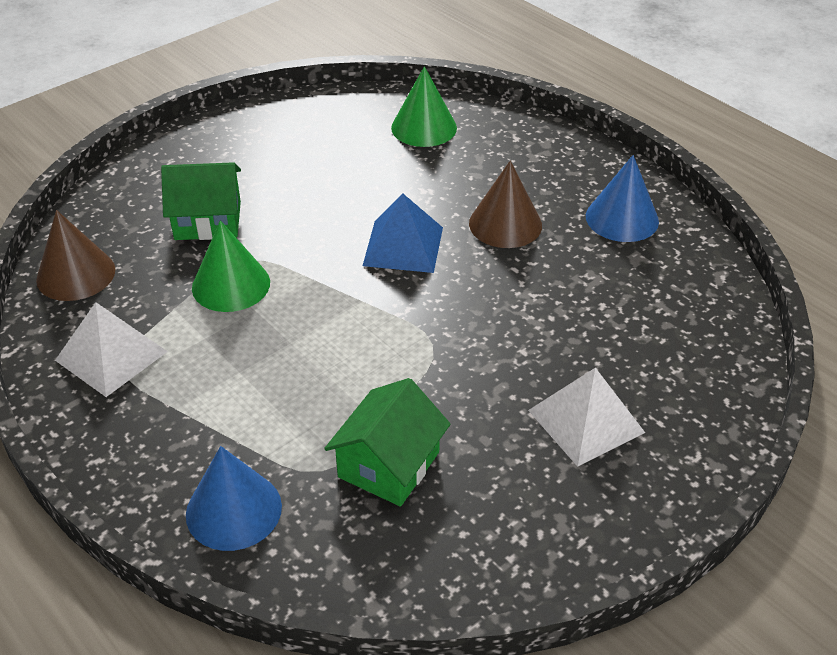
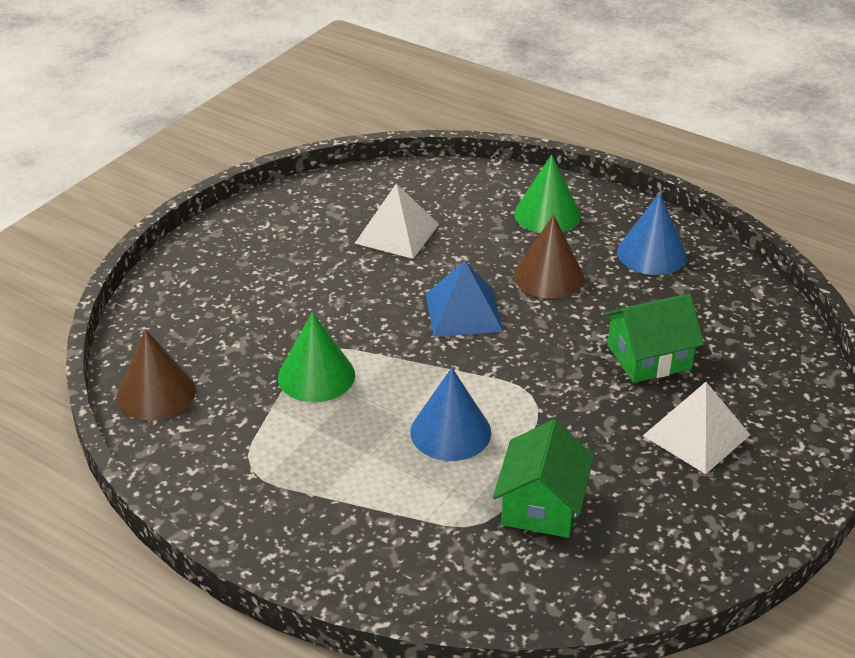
camera: 15 degrees left, 5 degrees down
white pyramid [55,302,168,397] -> white pyramid moved to [355,183,439,259]
green house [161,162,241,240] -> green house moved to [604,293,704,383]
blue cone [186,446,282,551] -> blue cone moved to [410,367,491,461]
green cone [391,66,457,147] -> green cone moved to [514,154,581,233]

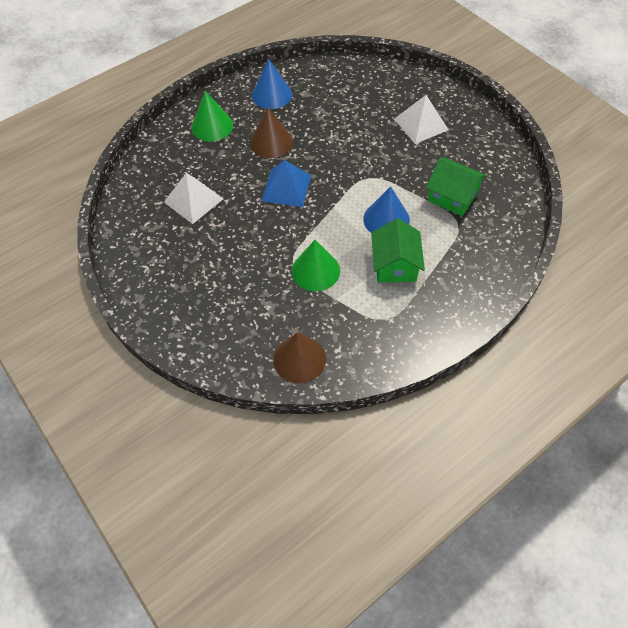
camera: 70 degrees left, 20 degrees up
green house [604,293,704,383] -> green house moved to [371,218,425,283]

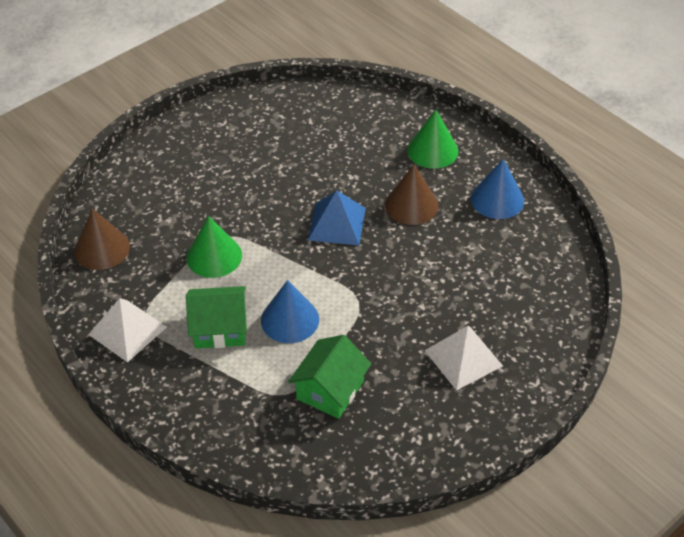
camera: 85 degrees right, 10 degrees down
white pyramid [164,173,224,224] -> white pyramid moved to [88,298,167,363]

